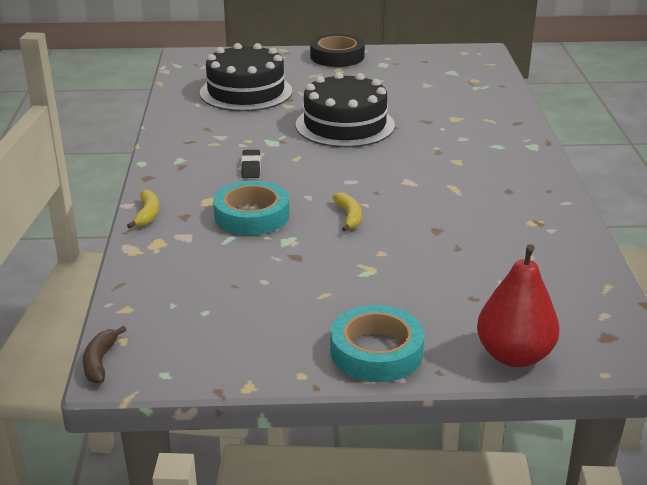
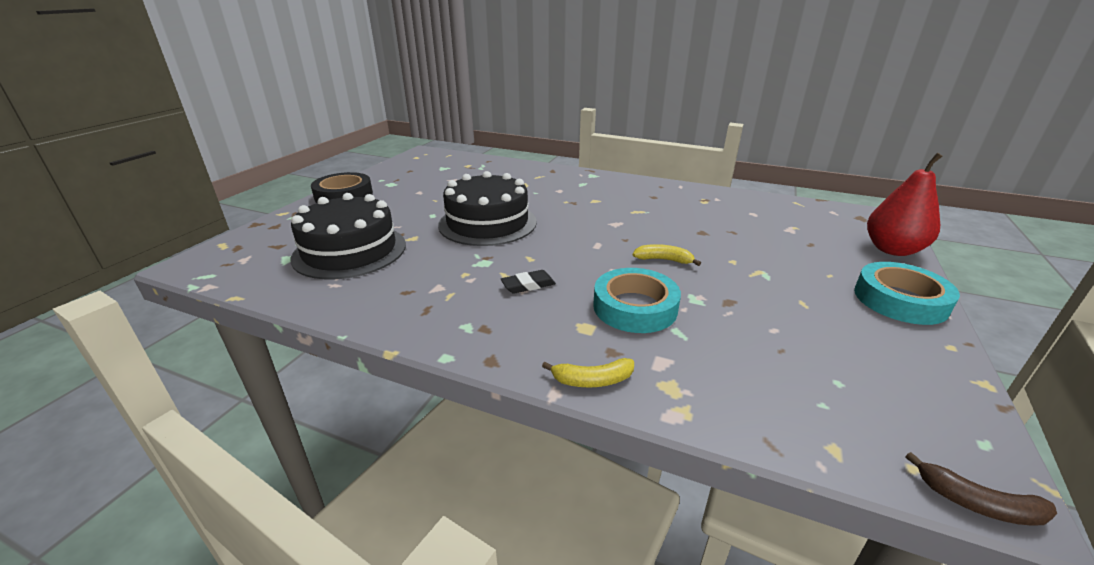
camera: 65 degrees left, 0 degrees up
yellow banana [127,189,159,228] -> yellow banana turned 150 degrees clockwise [542,358,634,388]
black eraser [241,150,261,178] -> black eraser turned 45 degrees counterclockwise [500,270,556,294]

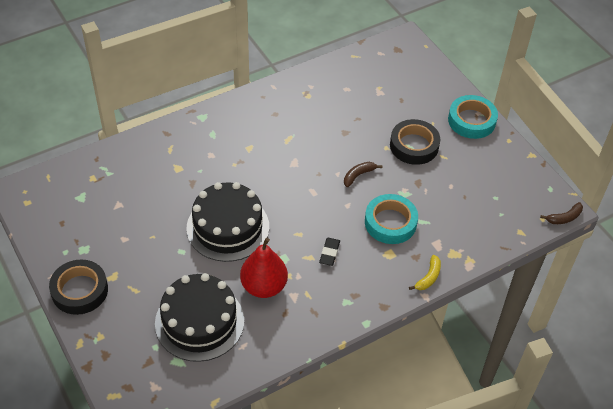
camera: 55 degrees left, 20 degrees up
yellow banana [633,244,701,266] -> brown banana [344,162,382,187]
red pear [867,153,943,256] -> red pear moved to [240,238,288,298]
none -> black tape [390,119,440,165]

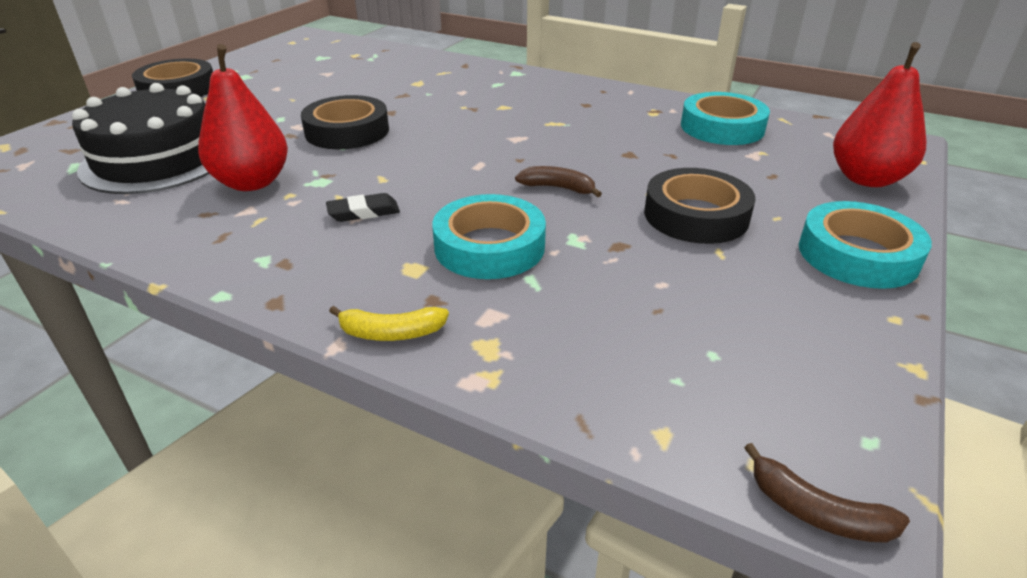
camera: 60 degrees right, 15 degrees down
black cake [187,182,269,262] -> black tape [301,95,389,149]
none -> turquoise tape [681,92,770,145]
none -> red pear [833,42,926,187]

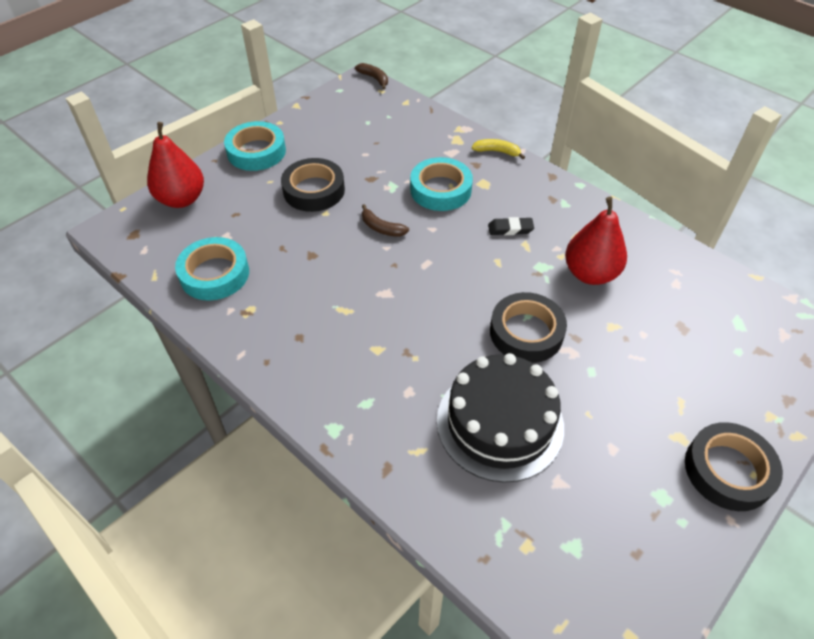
camera: 165 degrees left, 15 degrees up
black cake [72,83,209,194] -> black cake moved to [437,353,564,483]

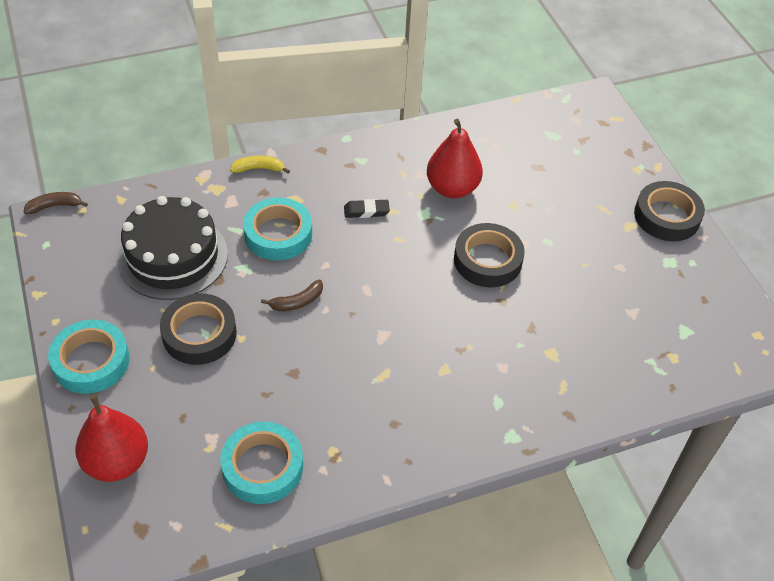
camera: 65 degrees left, 0 degrees up
black cake [437,353,564,483] -> black cake moved to [117,196,228,300]
yellow banana [472,139,525,159] -> yellow banana turned 45 degrees clockwise [230,156,290,173]
black eraser [488,217,534,235] -> black eraser turned 60 degrees clockwise [344,199,390,218]

